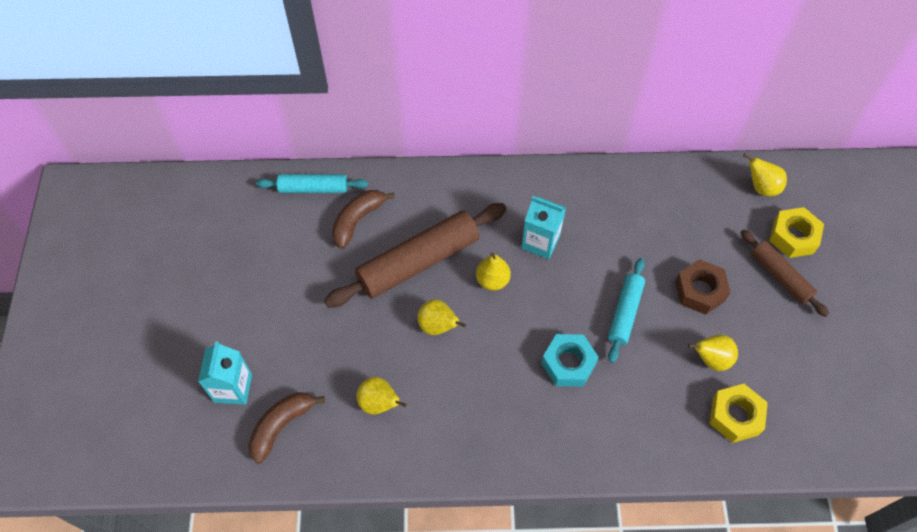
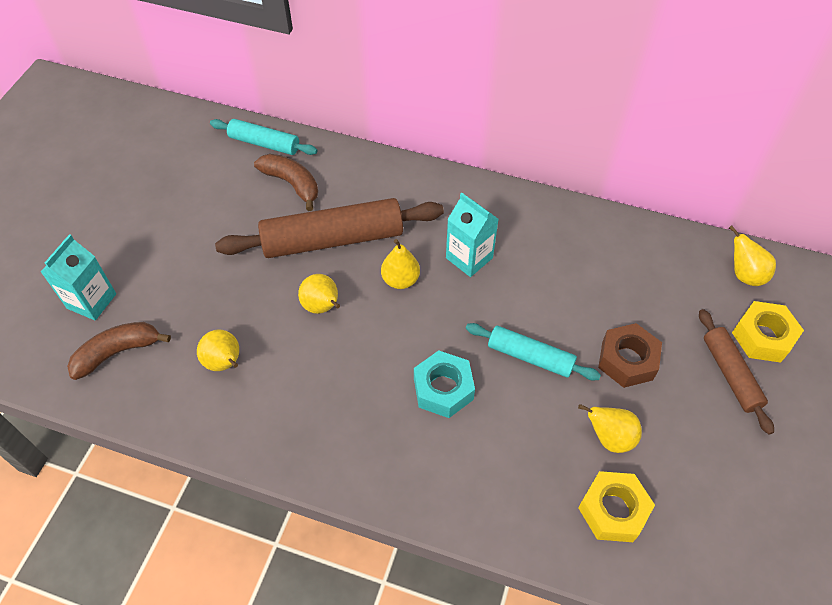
camera: 20 degrees right, 5 degrees down
brown banana [332,190,395,249] -> brown banana turned 75 degrees clockwise [254,154,318,211]
turquoise rolling pin [608,258,645,363] -> turquoise rolling pin turned 75 degrees clockwise [466,323,601,381]

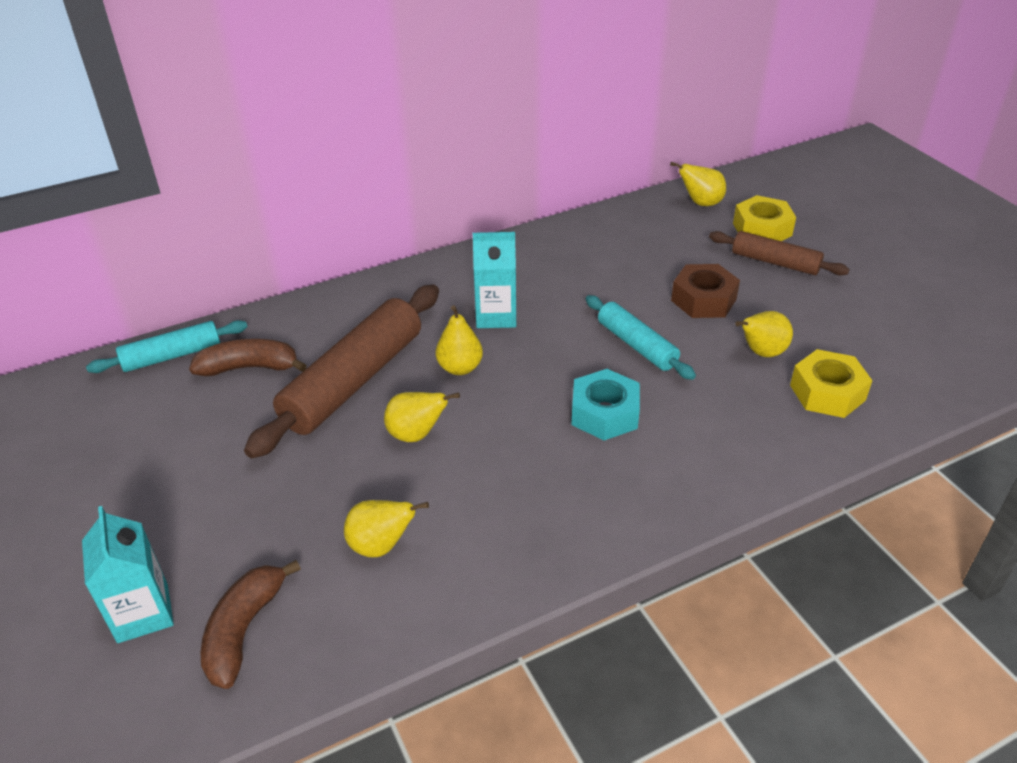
camera: 45 degrees left, 15 degrees down
turquoise rolling pin [466,323,601,381] -> turquoise rolling pin turned 75 degrees clockwise [586,295,696,380]

